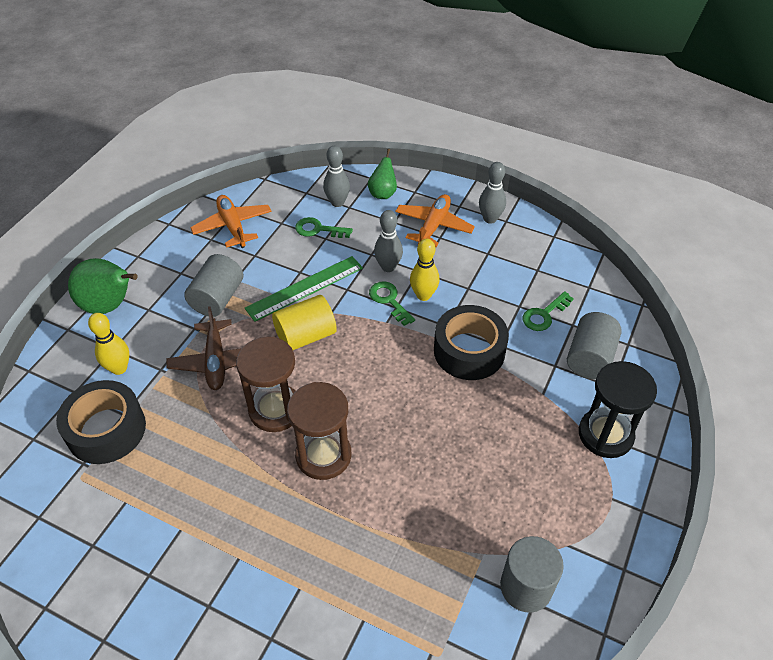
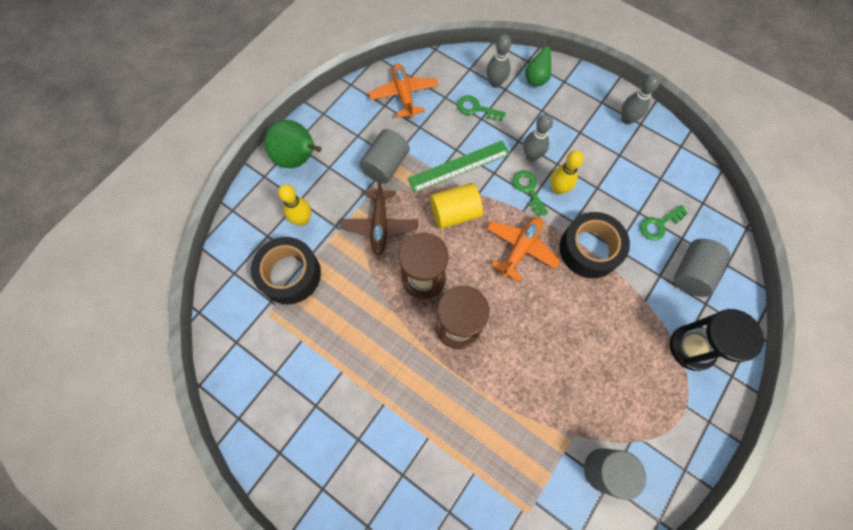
camera: 10 degrees right, 20 degrees up
orange plane [395,194,475,247] -> orange plane moved to [487,217,560,282]

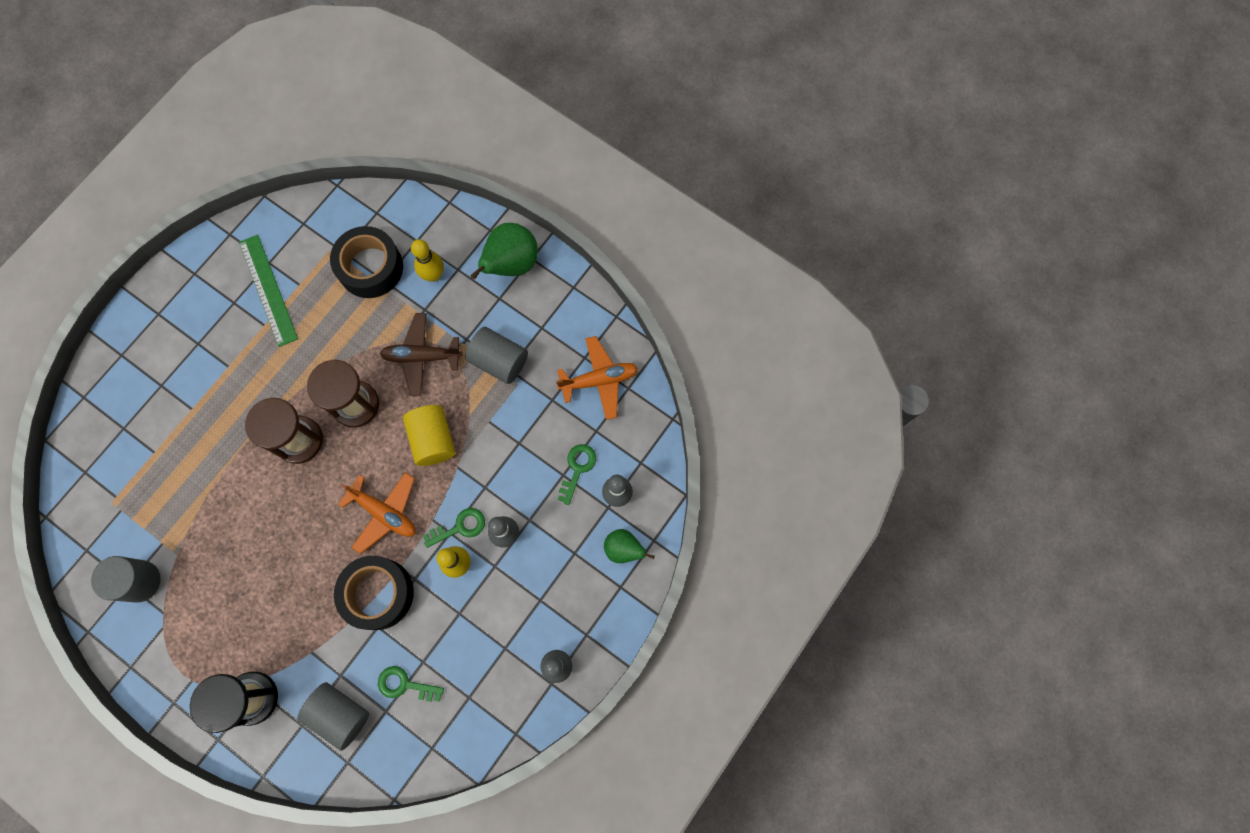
camera: 90 degrees right, 5 degrees up
green ruler [407,141,510,193] -> green ruler moved to [239,235,298,347]
green key [640,205,688,240] -> green key turned 45 degrees counterclockwise [378,666,444,702]

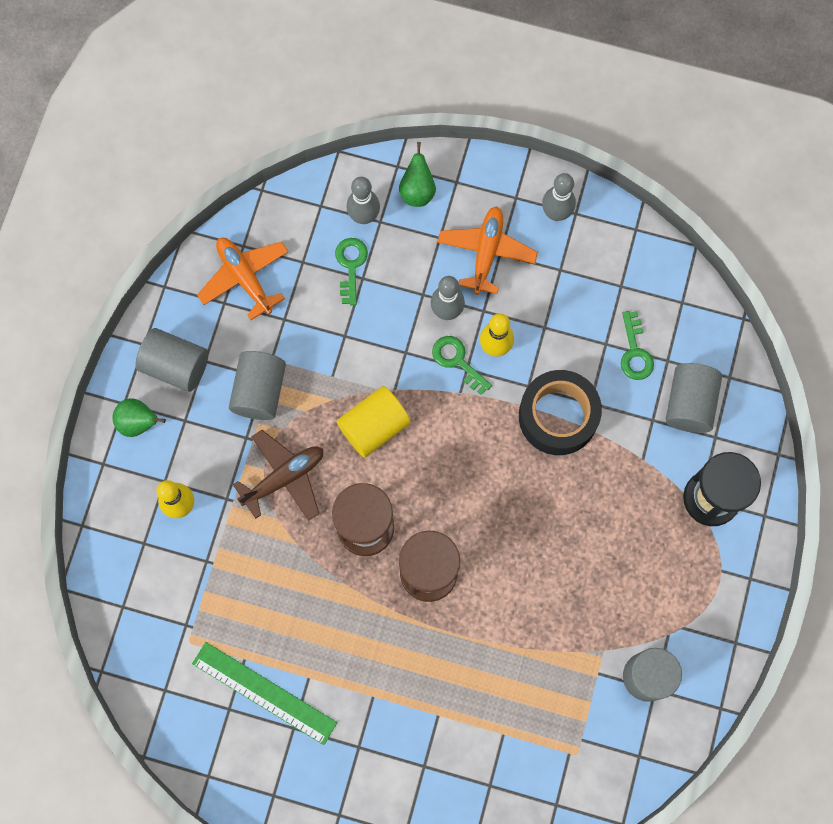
camera: 110 degrees left, 0 degrees up
green ruler [239,235,298,347] -> green ruler turned 75 degrees clockwise [192,642,337,745]
black tape [330,226,403,298] -> none
orange plane [338,472,416,554] -> orange plane moved to [437,207,538,295]
brown plane [380,313,462,396] -> brown plane turned 105 degrees counterclockwise [233,430,323,521]
green pear [470,223,538,280] -> green pear [112,398,166,437], size x0.60
green key [558,444,596,505] -> green key turned 90 degrees clockwise [335,238,368,305]
none -> grey cylinder [136,328,208,392]

